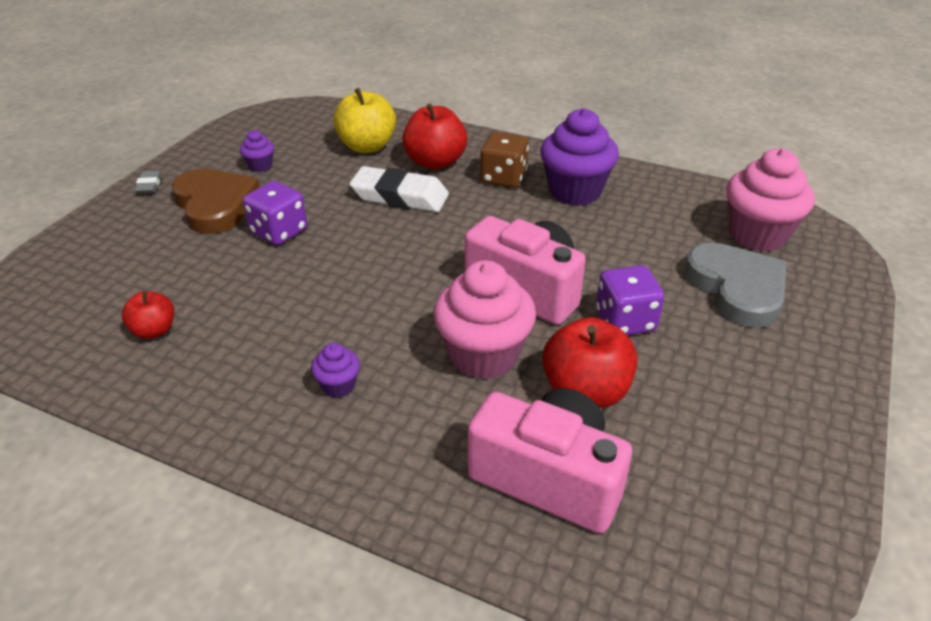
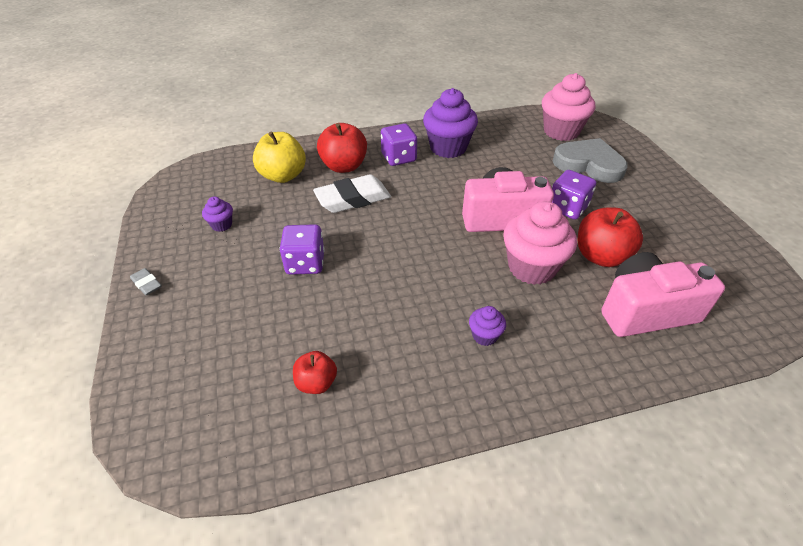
camera: 40 degrees left, 5 degrees up
brown heart [172,169,260,234] -> none
brown dice [480,132,529,188] -> purple dice [381,123,417,166]

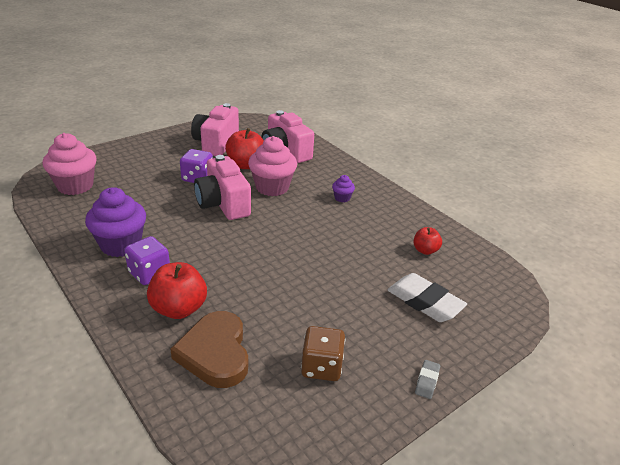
camera: 115 degrees left, 10 degrees down
purple cupcake [202,196,233,232] -> brown dice [301,326,345,381]
yellow apple [253,131,306,183] -> brown heart [170,311,248,388]
purple dice [280,224,325,275] -> none
white eraser [313,174,391,213] -> white eraser moved to [387,273,467,322]
grey heart [553,138,628,183] -> none
none -> pink camera [191,103,239,156]

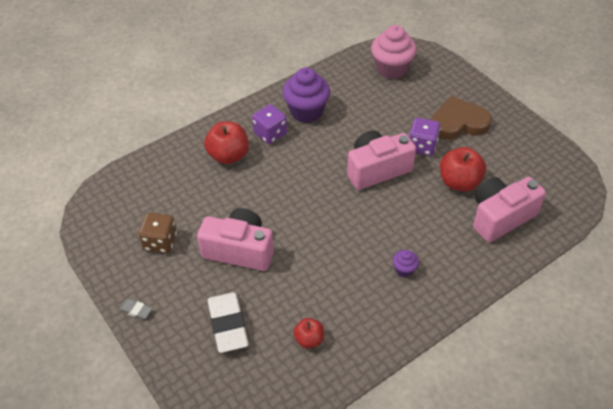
camera: 95 degrees right, 15 degrees up
brown heart [170,311,248,388] -> brown heart moved to [431,96,492,140]
pink camera [191,103,239,156] -> pink camera moved to [197,208,274,271]
pink cupcake [248,136,297,196] -> none
white eraser [387,273,467,322] -> white eraser turned 60 degrees counterclockwise [208,292,248,353]

